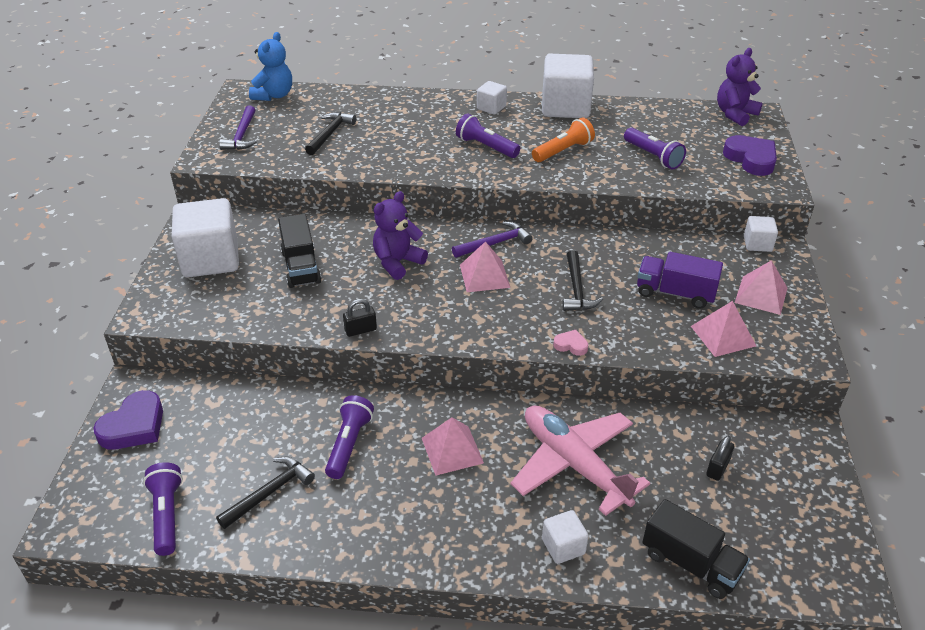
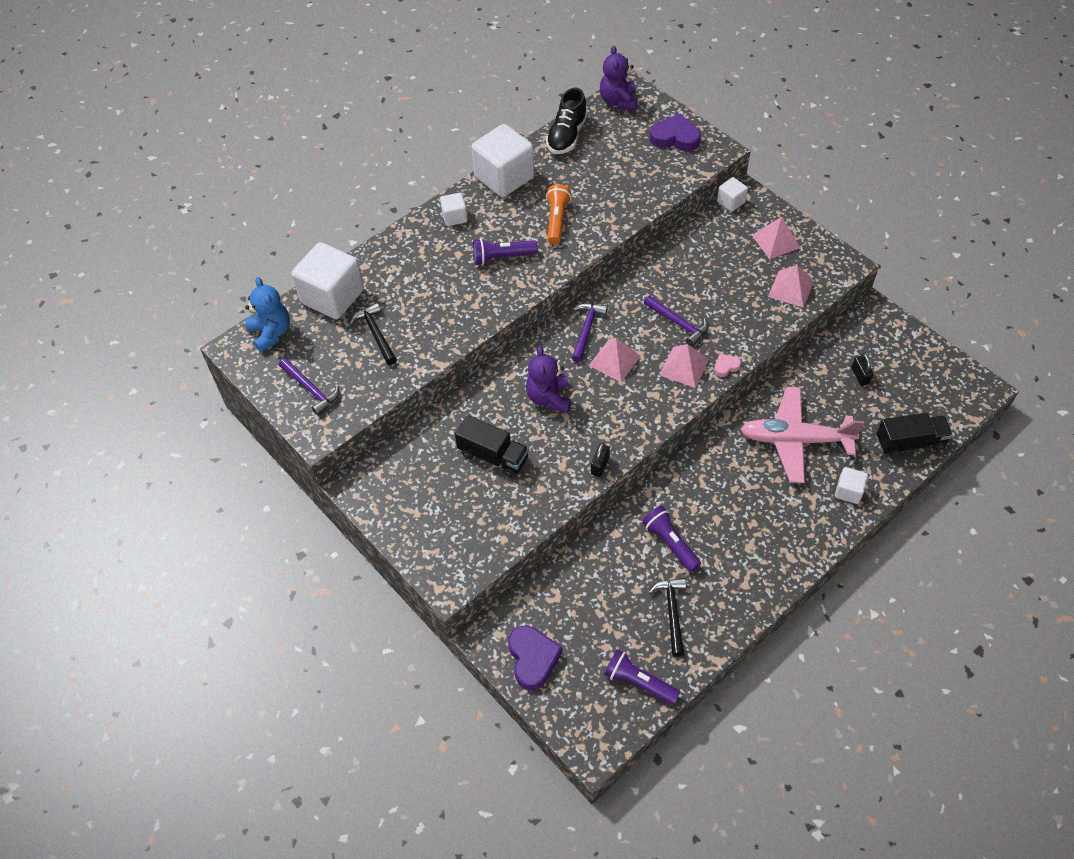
camera: 45 degrees left, 15 degrees up
white cube [172,198,239,277] -> white cube moved to [292,242,364,319]
pink pyramid [422,417,484,476] -> pink pyramid moved to [660,344,709,388]
black hammer [562,250,603,311] -> purple hammer [644,295,708,346]
purple flashlight [624,128,686,169] -> none
purple truck [637,252,723,309] -> none
none -> black shoe [546,88,587,154]

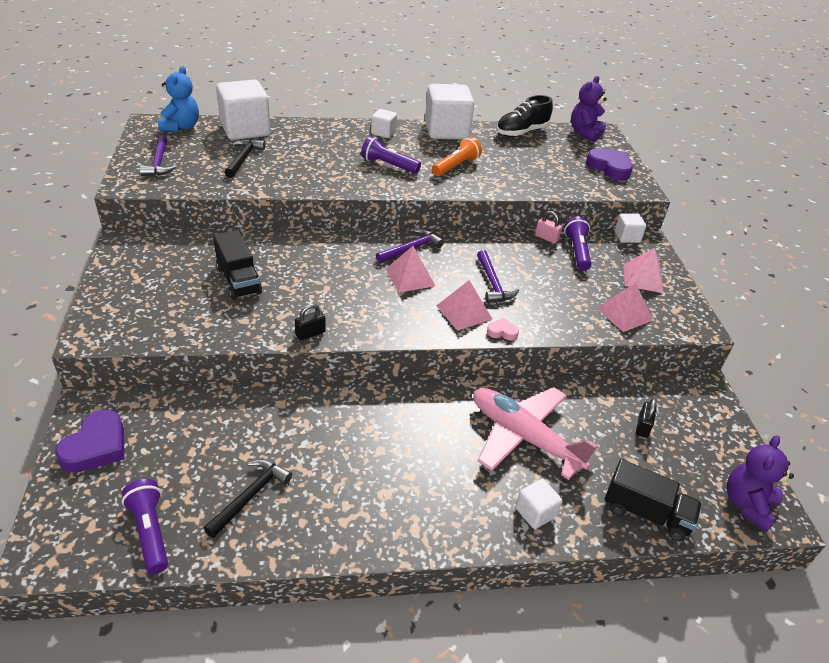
camera: 30 degrees right, 15 degrees down
purple teddy bear [526,346,570,412] -> purple teddy bear moved to [727,435,794,532]
purple flashlight [642,506,701,572] -> purple flashlight moved to [564,216,592,271]
none -> pink padlock [535,211,562,244]

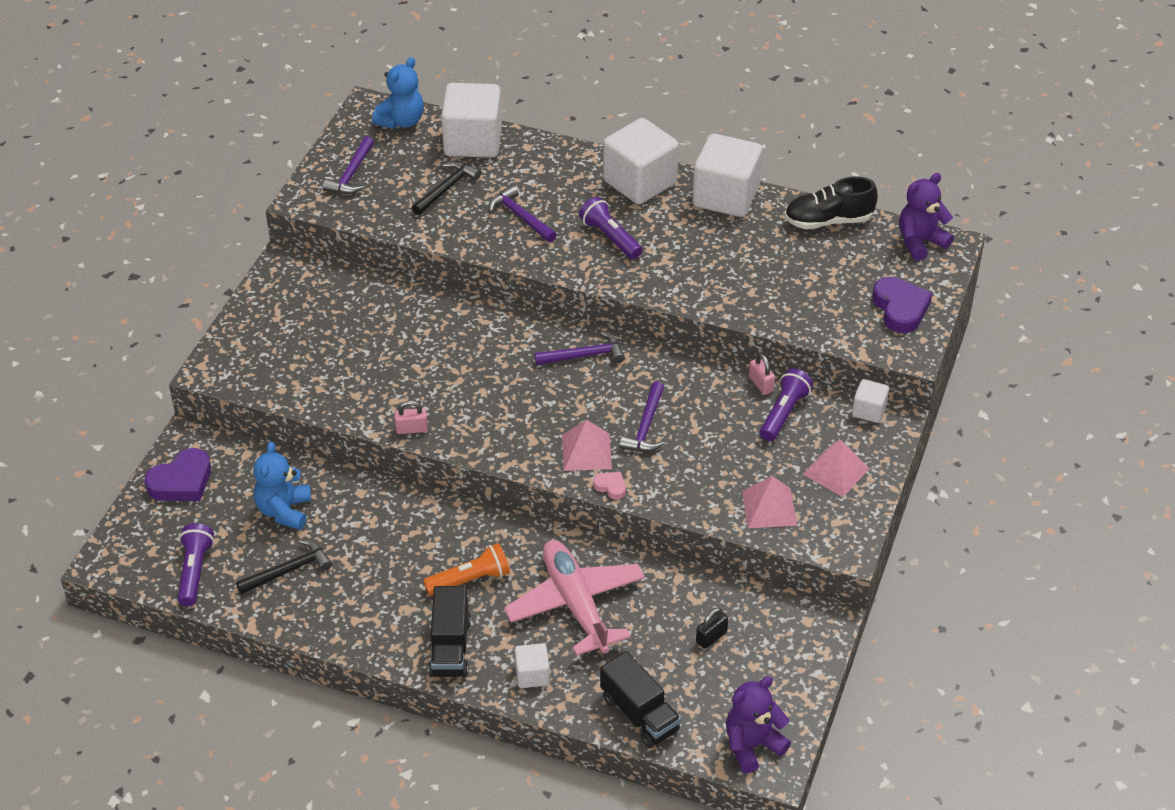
camera: 30 degrees right, 5 degrees up
black truck [213,230,262,300] -> black truck moved to [428,586,471,677]
black padlock [295,304,326,340] -> pink padlock [395,400,428,434]
white cube [371,109,397,138] -> white cube [603,118,679,204], size x2.07
pink pyramid [386,246,435,293] -> none
orange flashlight [432,137,482,176] -> orange flashlight moved to [423,543,510,596]
none -> blue teddy bear [253,442,311,530]
none -> purple hammer [489,185,557,242]

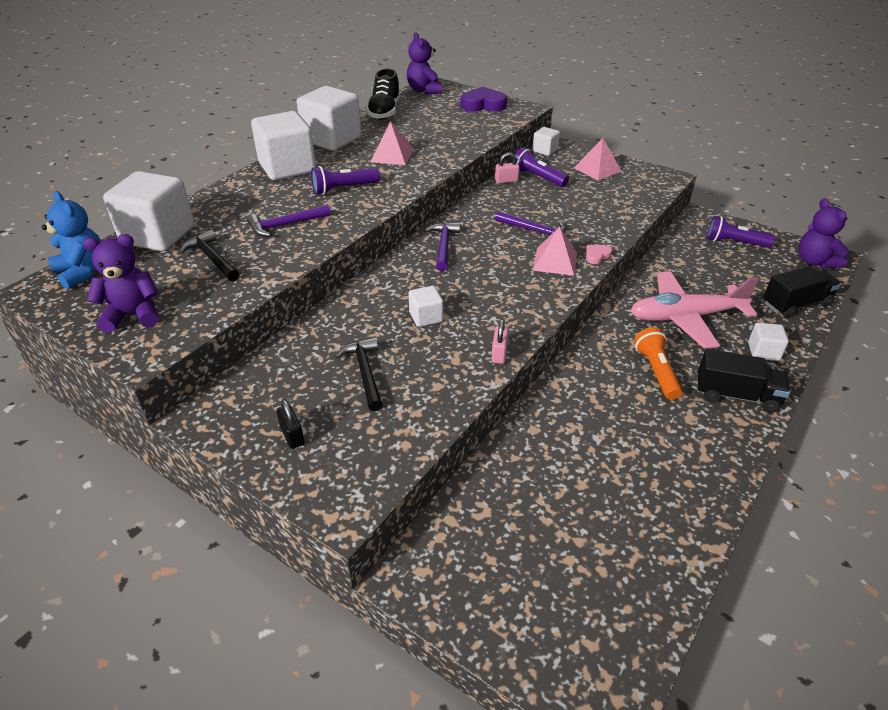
camera: 75 degrees left, 5 degrees down
purple heart [145,448,211,501] -> none
purple flashlight [177,523,214,606] -> purple flashlight moved to [707,216,775,248]
black hammer [236,539,332,595] -> black hammer moved to [335,337,383,411]
blue teddy bear [253,442,311,530] -> none
purple hammer [323,136,374,194] -> purple teddy bear [83,234,159,332]
black padlock [696,608,728,649] -> black padlock moved to [276,399,304,449]
pink pyramid [742,476,797,528] -> pink pyramid moved to [371,121,414,165]
none -> white cube [409,286,443,327]

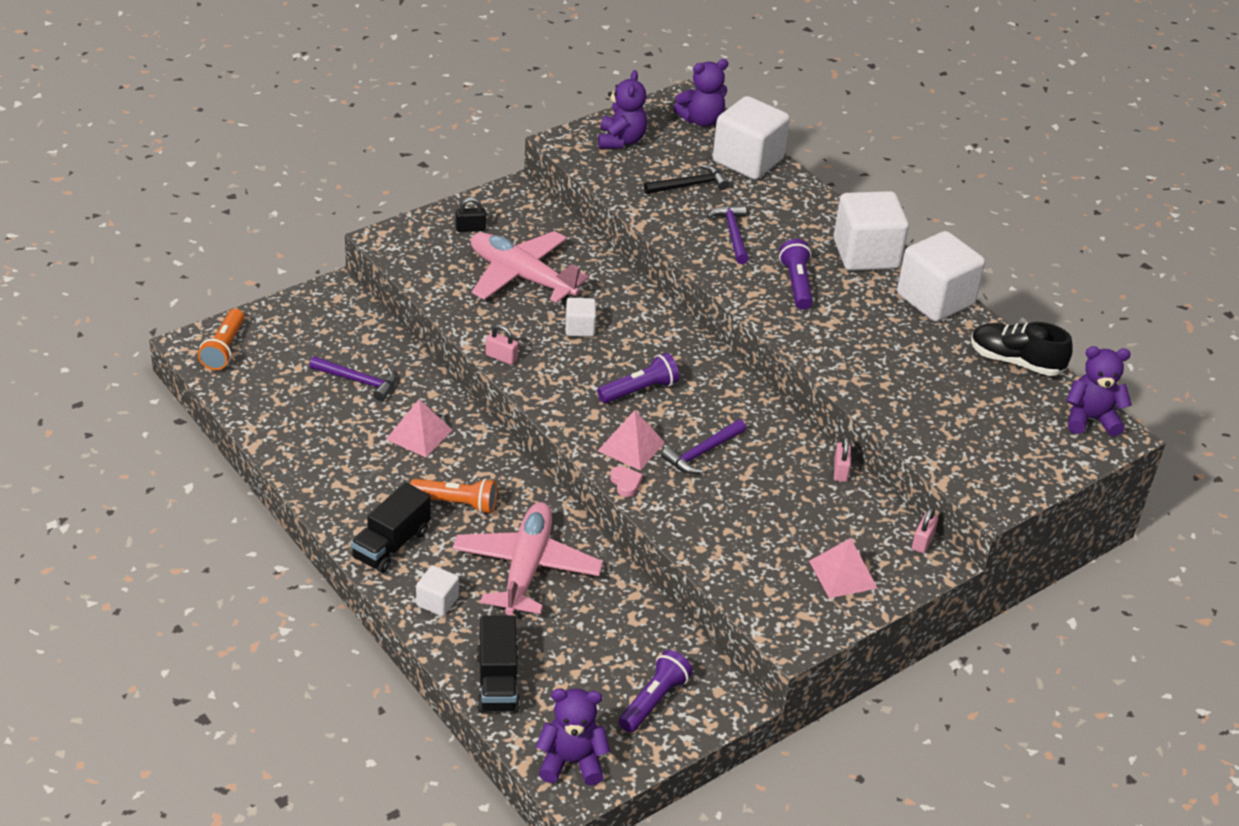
camera: 105 degrees right, 0 degrees up
blue teddy bear [42,191,101,289] -> purple teddy bear [673,59,728,127]
black hammer [335,337,383,411] -> pink plane [471,231,589,303]
pink pyramid [371,121,414,165] -> pink pyramid moved to [386,399,452,457]
purple hammer [425,222,460,271] -> purple hammer moved to [309,356,396,401]
purple heart [460,87,507,112] -> none
purple flashlight [515,148,569,187] -> purple flashlight moved to [597,353,680,403]
white cube [532,127,560,156] -> pink padlock [912,507,938,553]
none -> orange flashlight [198,309,245,370]

